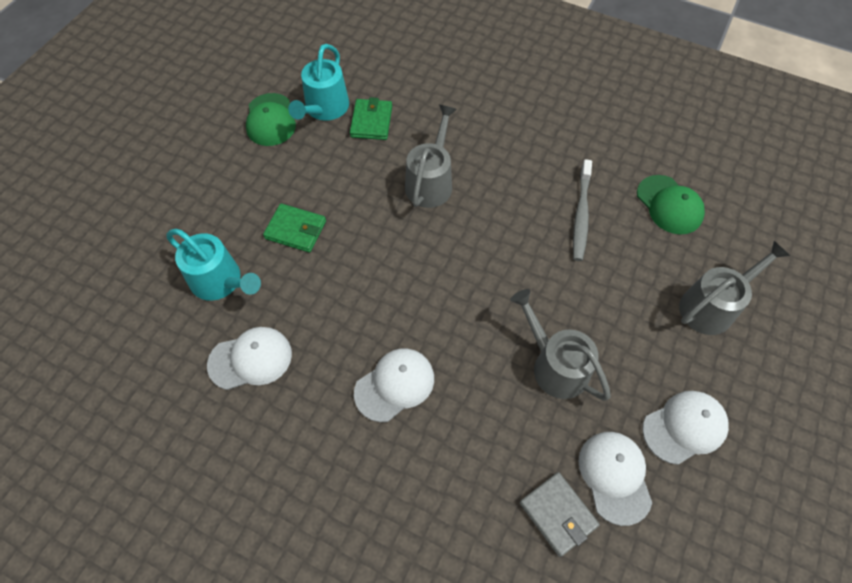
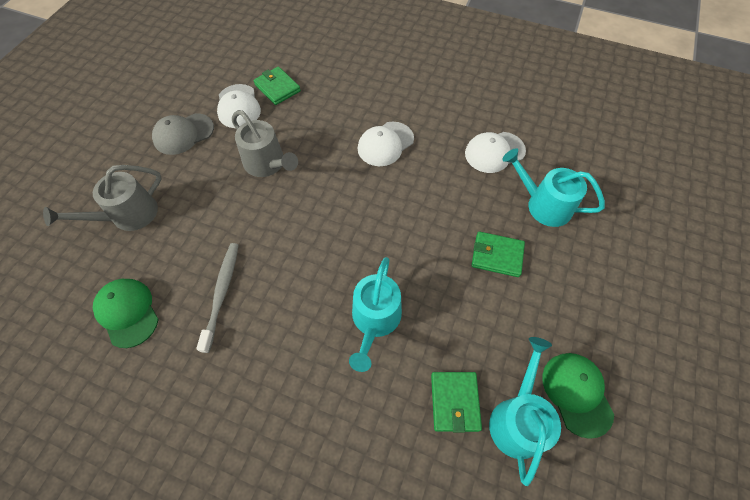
camera: 175 degrees right, 0 degrees up
grey watering can [405,105,457,208] -> turquoise watering can [349,257,402,372]
grey wallet [520,472,600,557] -> green wallet [254,67,301,105]
white cap [642,391,729,465] -> grey cap [152,113,214,155]

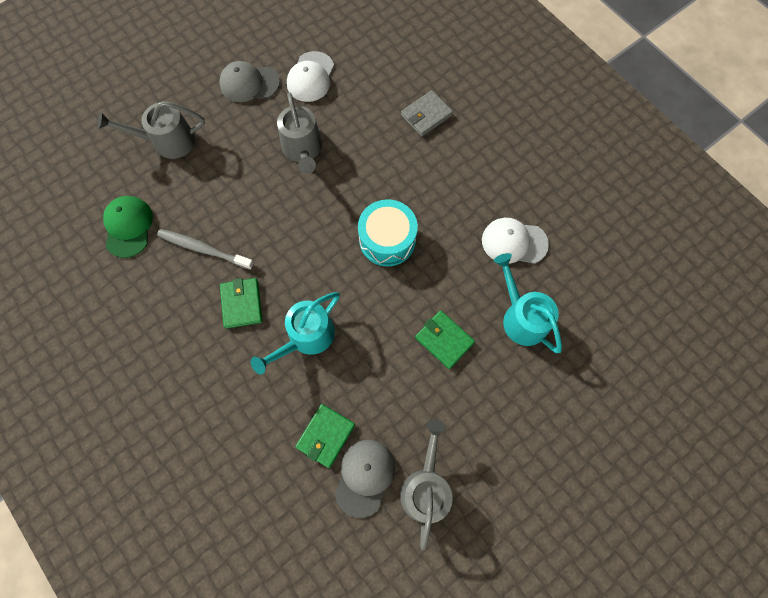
camera: 30 degrees right, 10 degrees up
grey toothbrush [196,243,239,353] -> grey toothbrush turned 105 degrees counterclockwise [157,229,254,270]
green wallet [254,67,301,105] -> green wallet moved to [220,278,263,329]
white cap [358,122,414,166] -> none
turquoise watering can [489,337,561,486] -> grey cap [335,440,395,518]
green cap [542,353,614,439] -> grey watering can [400,420,453,551]
none -> turquoise drum [358,199,418,266]
none -> grey wallet [401,90,453,137]

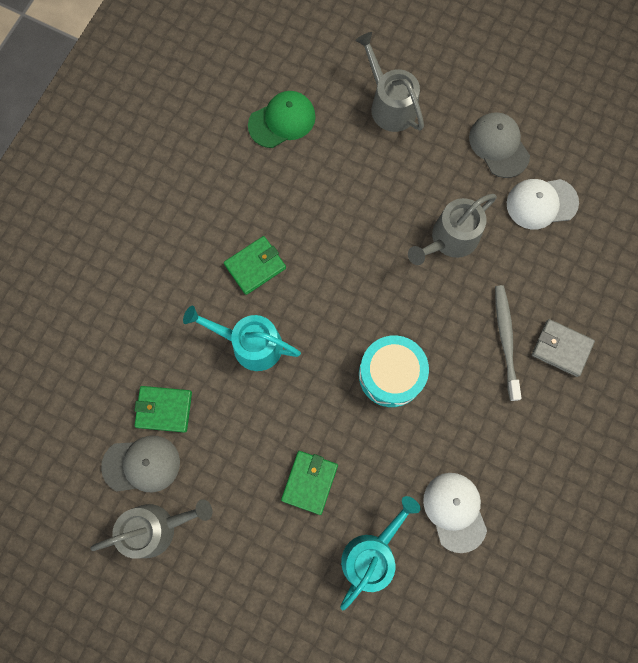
camera: 65 degrees right, 5 degrees up
grey toothbrush [157,229,254,270] -> grey toothbrush moved to [495,285,521,401]

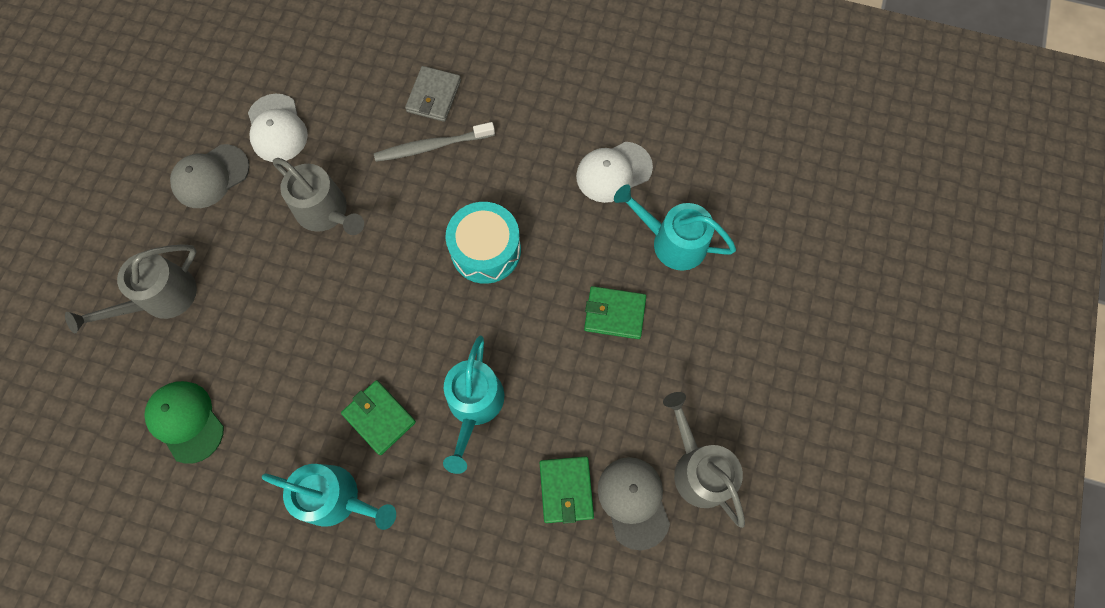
camera: 100 degrees left, 5 degrees down
none -> turquoise watering can [262,464,396,530]

